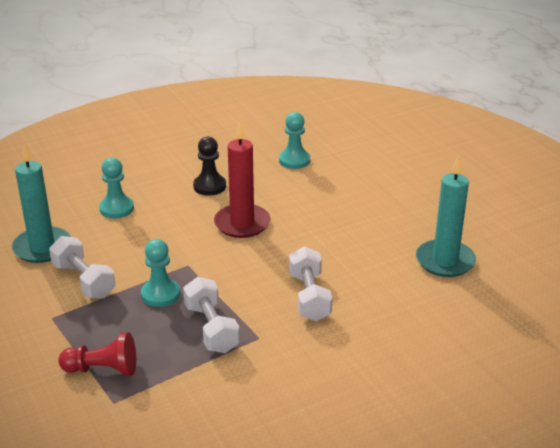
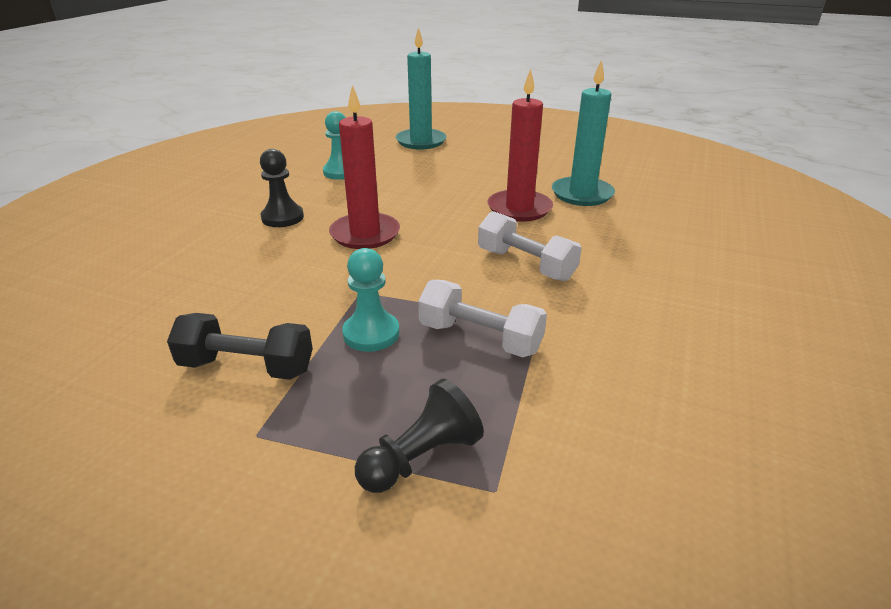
camera: 40 degrees left, 0 degrees up
turquoise candle [12,144,71,263] -> turquoise candle moved to [395,27,447,150]
white dumbbell [49,236,115,299] -> black dumbbell [167,313,313,380]
red pawn [59,332,136,376] -> black pawn [355,379,484,493]
turquoise pawn [99,158,134,219] -> none
none -> red candle [488,68,553,222]

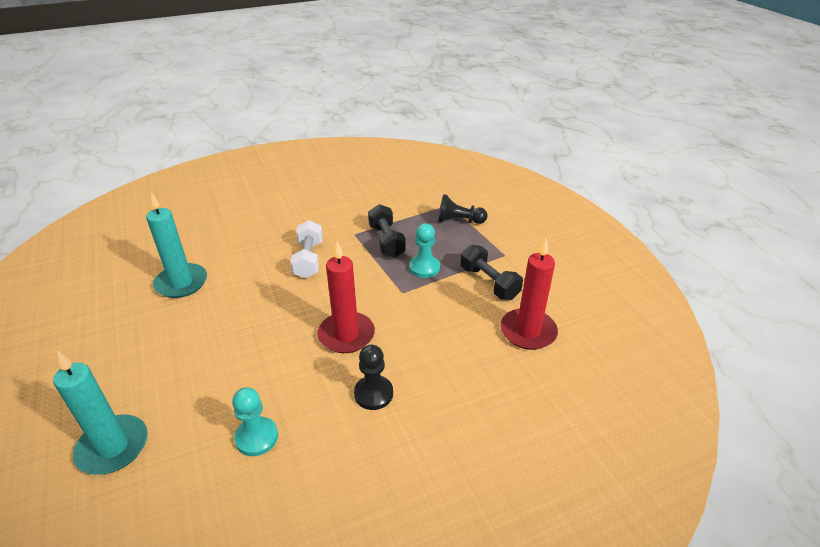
camera: 135 degrees left, 5 degrees up
white dumbbell [418,280,547,357] -> black dumbbell [368,204,406,258]
red candle [488,68,553,222] -> red candle moved to [500,238,558,350]

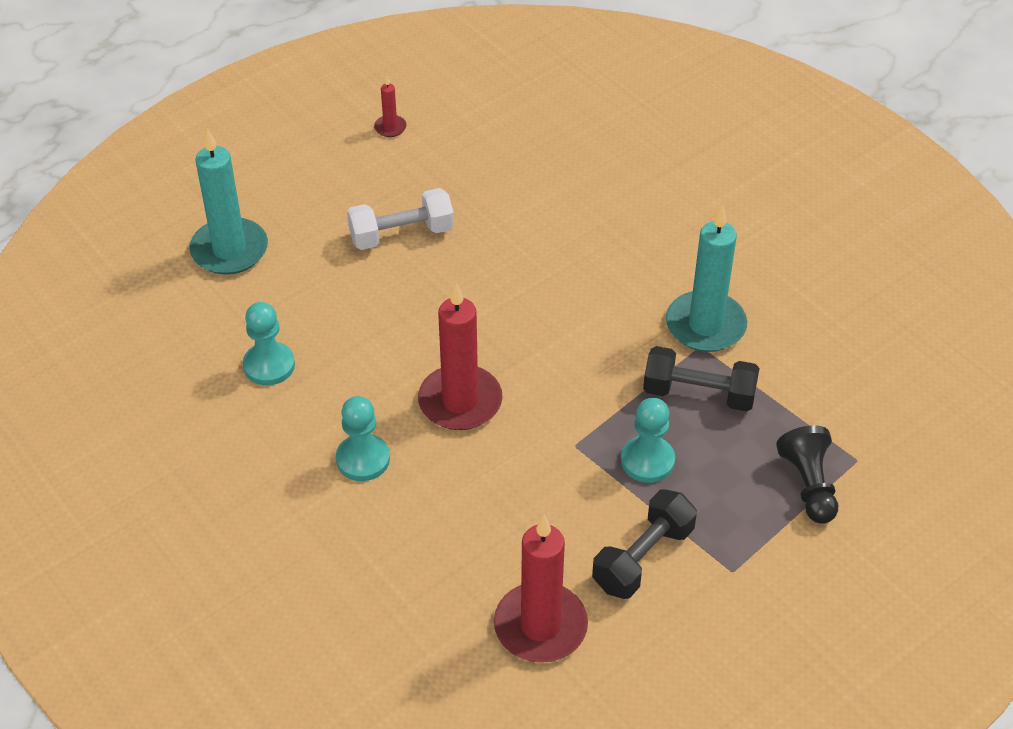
camera: 75 degrees right, 10 degrees up
turquoise candle [146,193,207,298] -> turquoise candle moved to [666,205,747,352]
white dumbbell [290,220,323,278] -> white dumbbell moved to [347,188,454,250]
black pawn [354,344,393,410] -> turquoise pawn [336,396,390,481]
black dumbbell [368,204,406,258] -> black dumbbell turned 45 degrees clockwise [643,346,760,411]
none -> red candle [374,77,407,137]

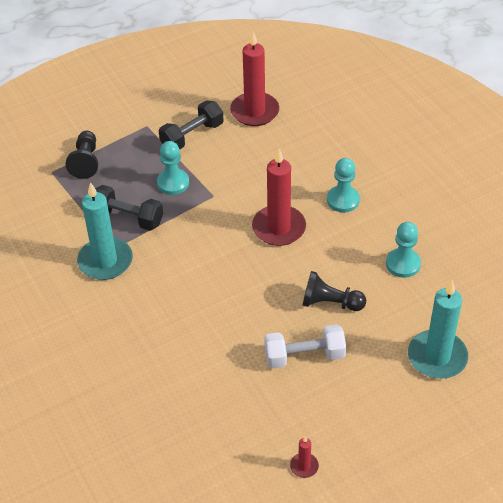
camera: 170 degrees left, 0 degrees up
none -> black pawn [302,271,366,311]

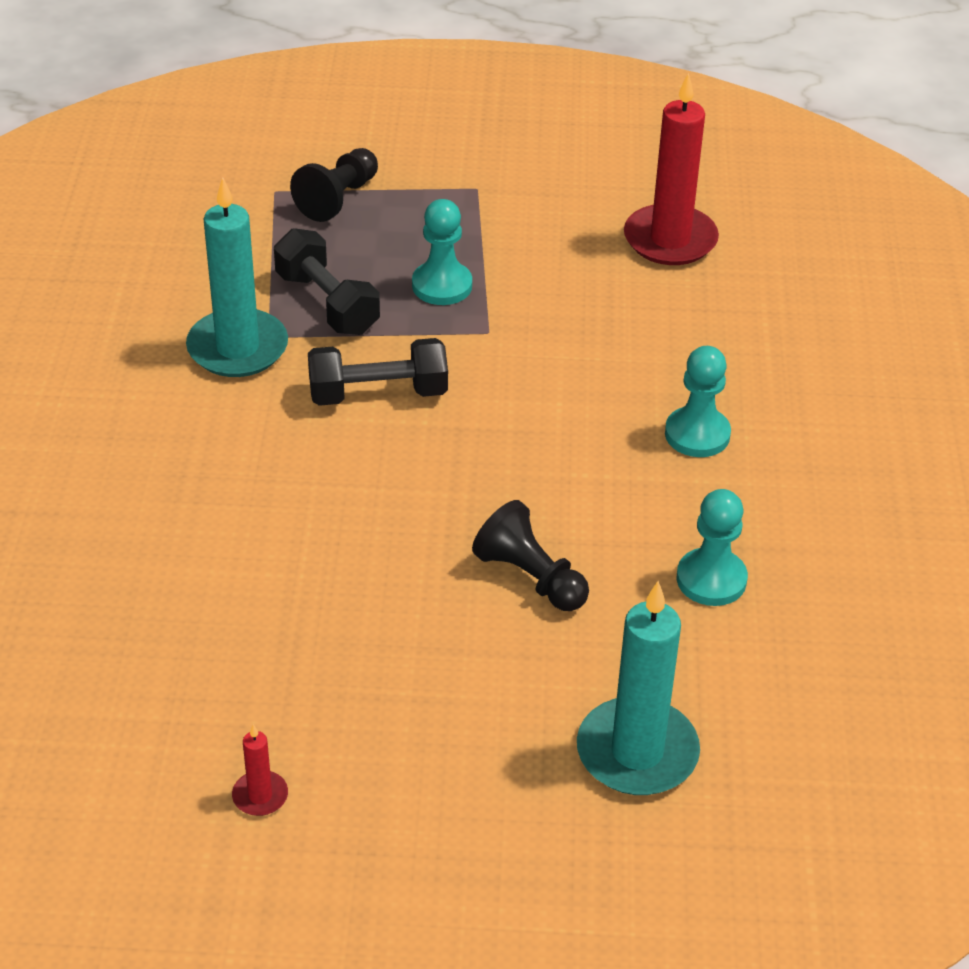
camera: 30 degrees right, 5 degrees down
black dumbbell [159,100,224,150] -> black dumbbell moved to [308,338,448,406]
red candle [252,149,306,246] -> none
white dumbbell [264,324,346,369] -> none

